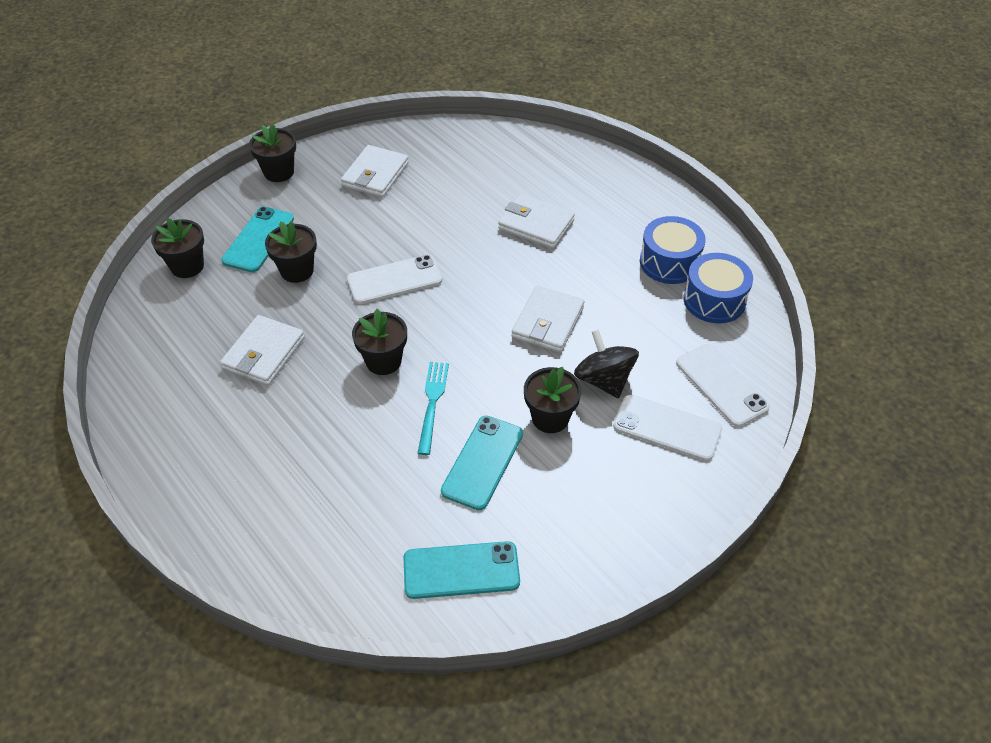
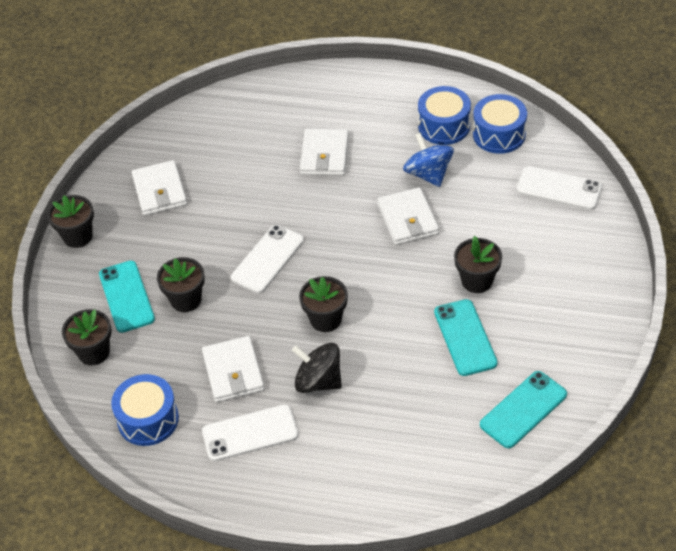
camera: 35 degrees left, 0 degrees up
turquoise fork [417,362,449,455] -> none
white wallet [498,194,575,249] -> white wallet turned 75 degrees counterclockwise [300,129,349,176]
black spinning top [574,329,639,398] -> black spinning top moved to [292,343,342,393]
white phone [613,395,722,461] -> white phone moved to [202,404,298,461]
none -> blue drum [111,374,179,446]
none -> blue spinning top [403,133,454,187]

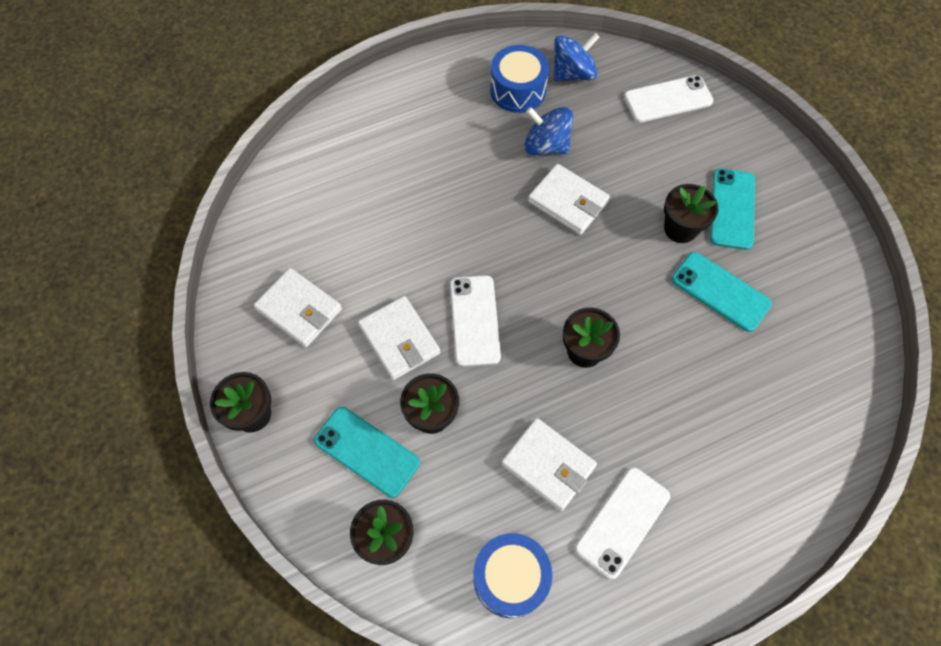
camera: 40 degrees left, 15 degrees up
black spinning top [292,343,342,393] -> none
white wallet [300,129,349,176] -> white wallet moved to [358,296,440,380]
blue drum [473,94,527,154] -> blue spinning top [553,33,600,81]
turquoise phone [480,371,567,448] -> turquoise phone moved to [710,168,755,250]

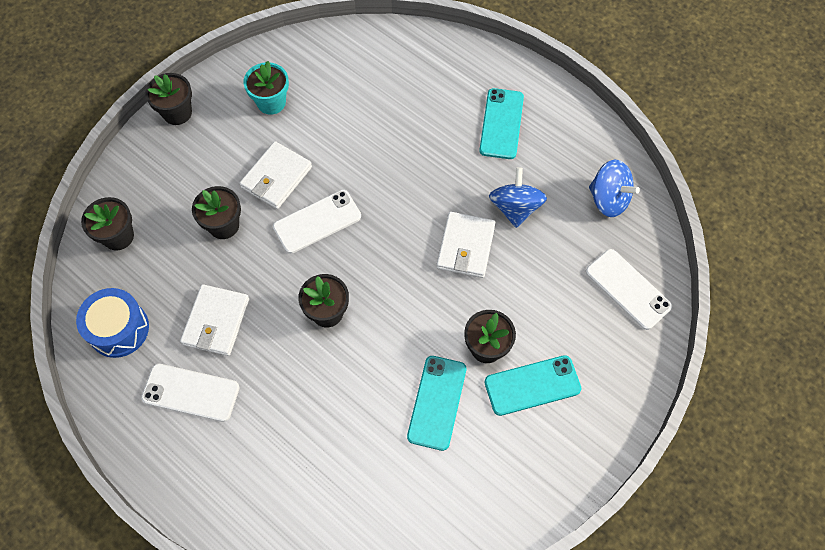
camera: 65 degrees right, 0 degrees up
white wallet [254,268,342,347] -> turquoise flower pot [244,61,289,115]
turquoise phone [314,407,420,498] -> turquoise phone moved to [479,88,524,159]
blue drum [490,45,549,113] -> none

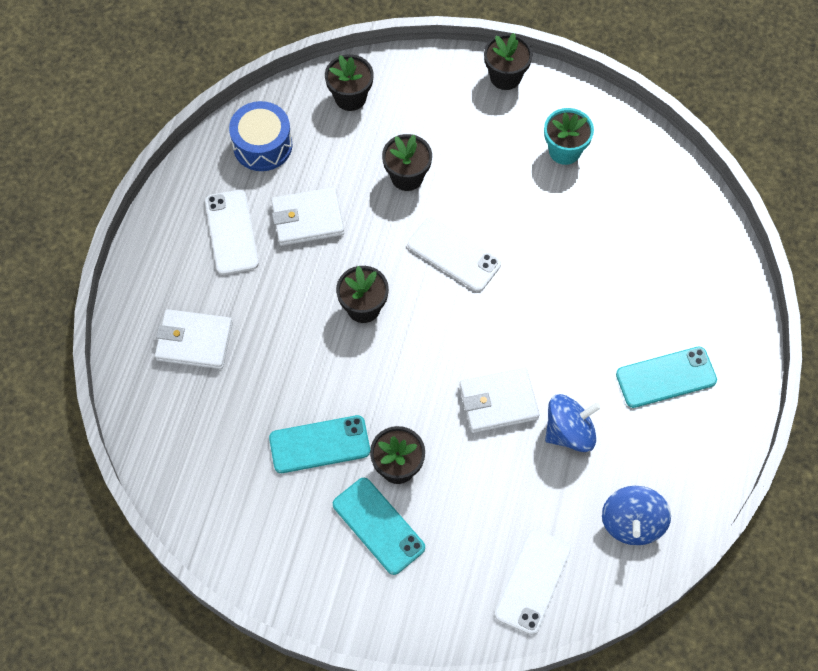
camera: 65 degrees right, 0 degrees up
white wallet [239,141,312,209] -> white wallet moved to [155,309,233,369]

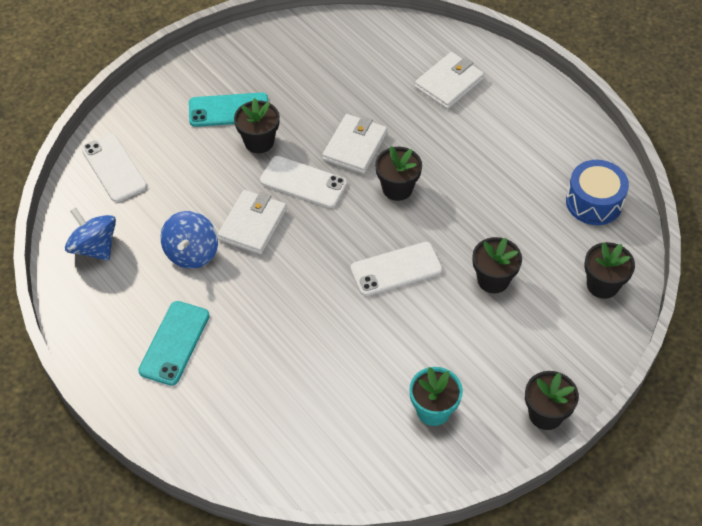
camera: 125 degrees right, 10 degrees down
white phone [205,190,259,275] -> white phone moved to [260,156,347,208]
turquoise phone [269,415,370,473] -> none
white wallet [271,187,344,246] -> white wallet moved to [322,114,387,174]

